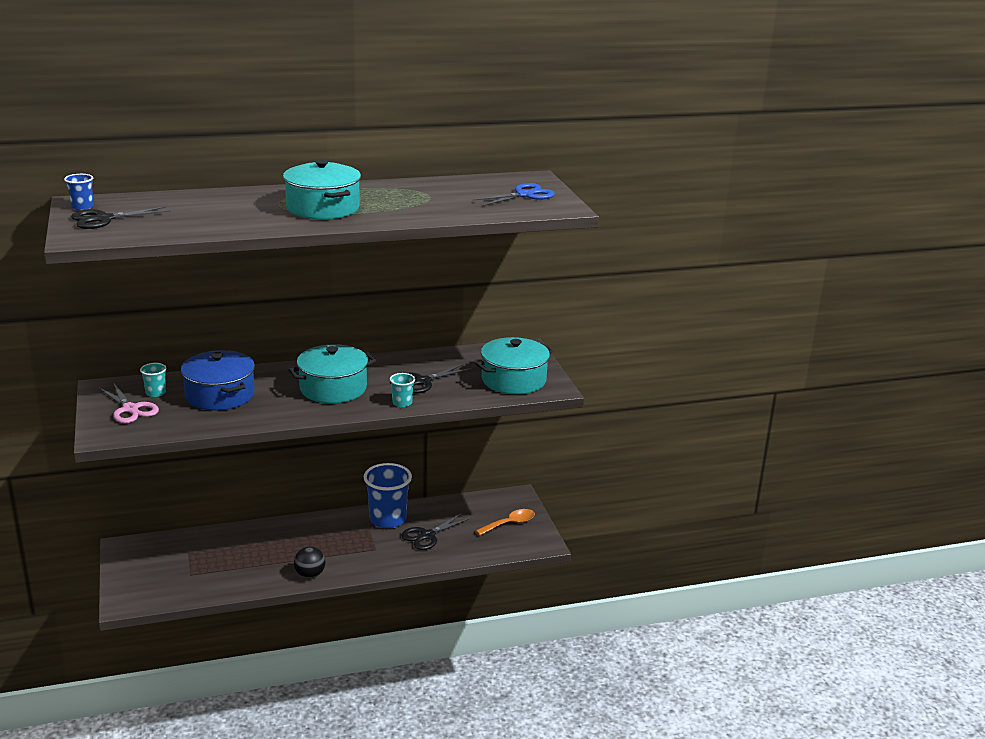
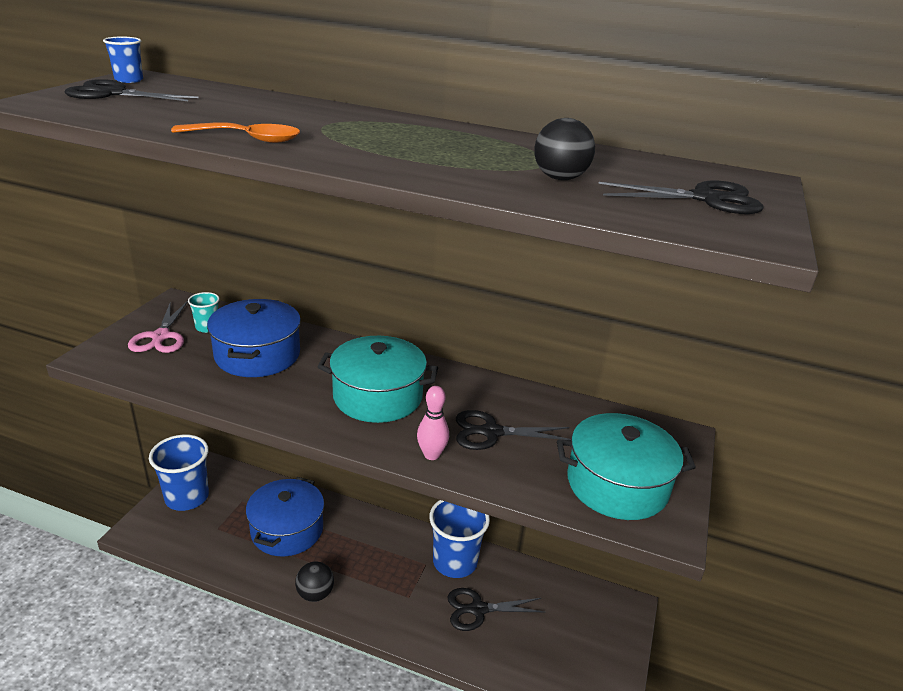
camera: 35 degrees right, 5 degrees up
turquoise pot [283,159,361,219] -> none
turquoise cup [390,373,415,407] -> pink bowling pin [417,386,449,460]
blue scissors [473,183,555,206] -> black scissors [598,181,763,214]
orange spoon [476,509,535,535] -> orange spoon moved to [171,122,300,143]
none -> blue cup [149,434,209,511]
none -> blue pot [246,477,324,556]
none -> black ball [534,118,595,180]

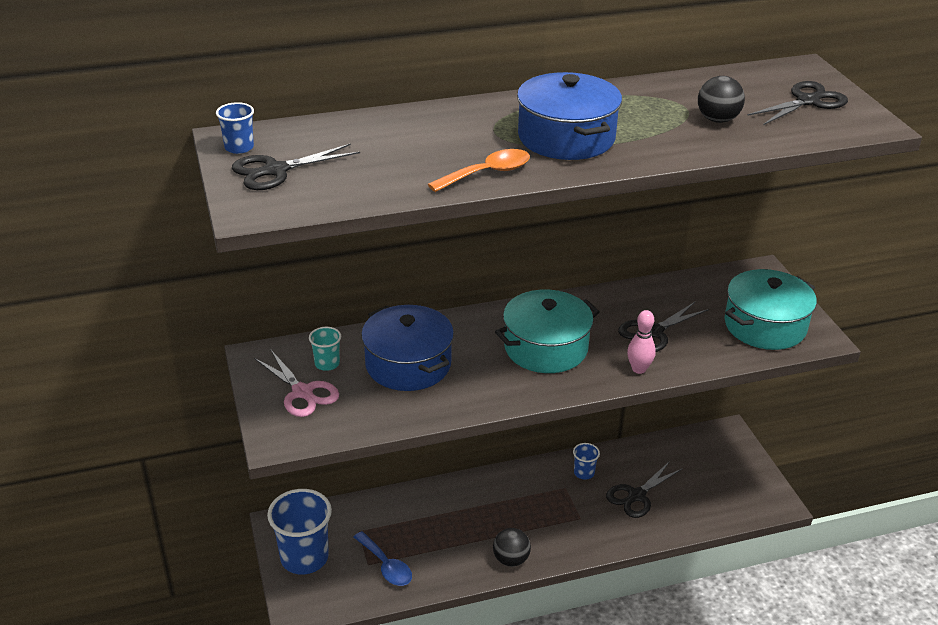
camera: 35 degrees left, 5 degrees up
blue pot [246,477,324,556] -> blue pot moved to [517,72,622,160]
blue cup [429,500,490,578] -> blue cup [573,443,600,480], size x0.47
none -> blue spoon [354,531,412,586]

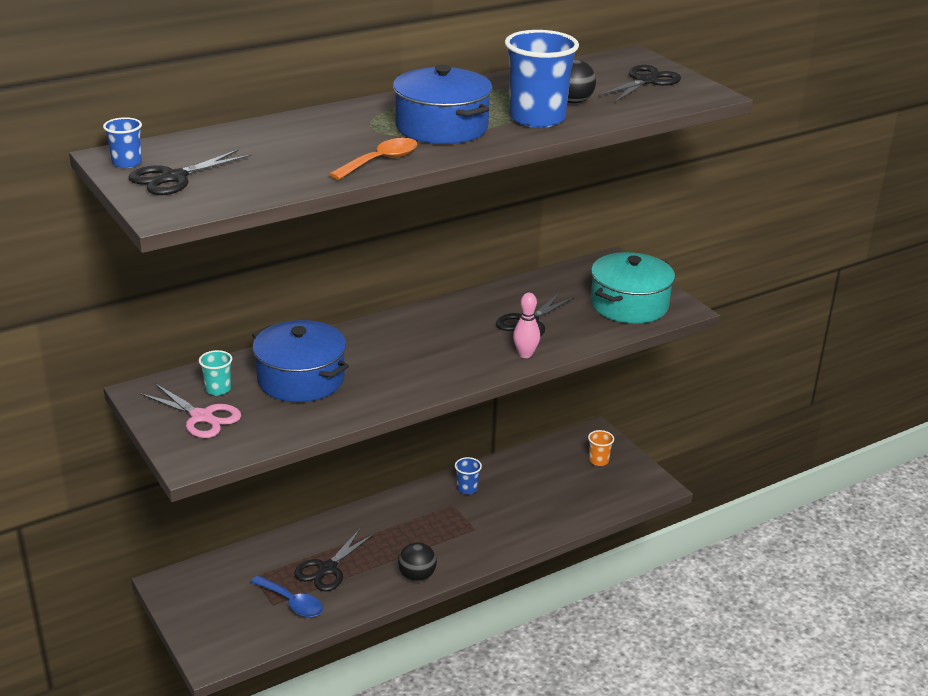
camera: 15 degrees left, 5 degrees down
blue cup [267,489,332,575] -> blue cup moved to [505,30,579,128]
turquoise pot [495,290,600,373] -> none
black scissors [606,461,683,518] -> black scissors moved to [294,529,374,591]
none -> orange cup [588,430,614,466]

